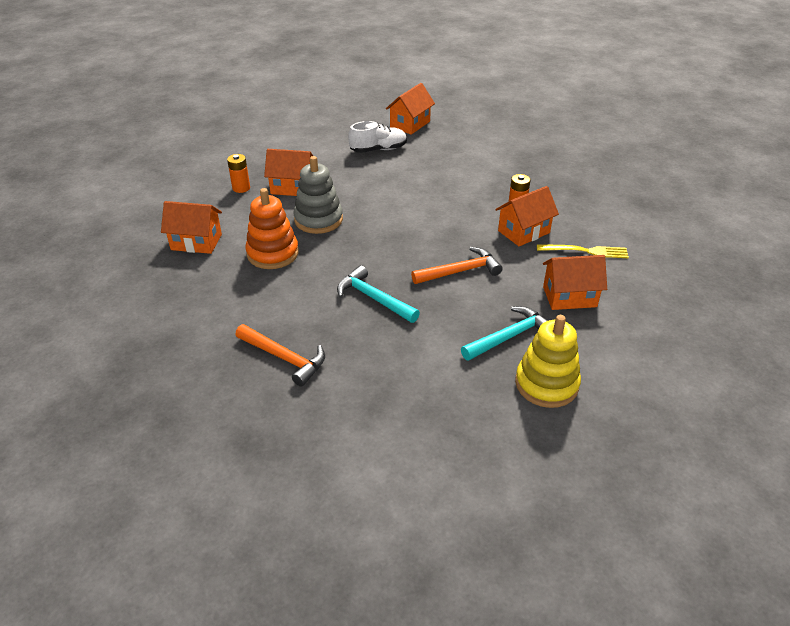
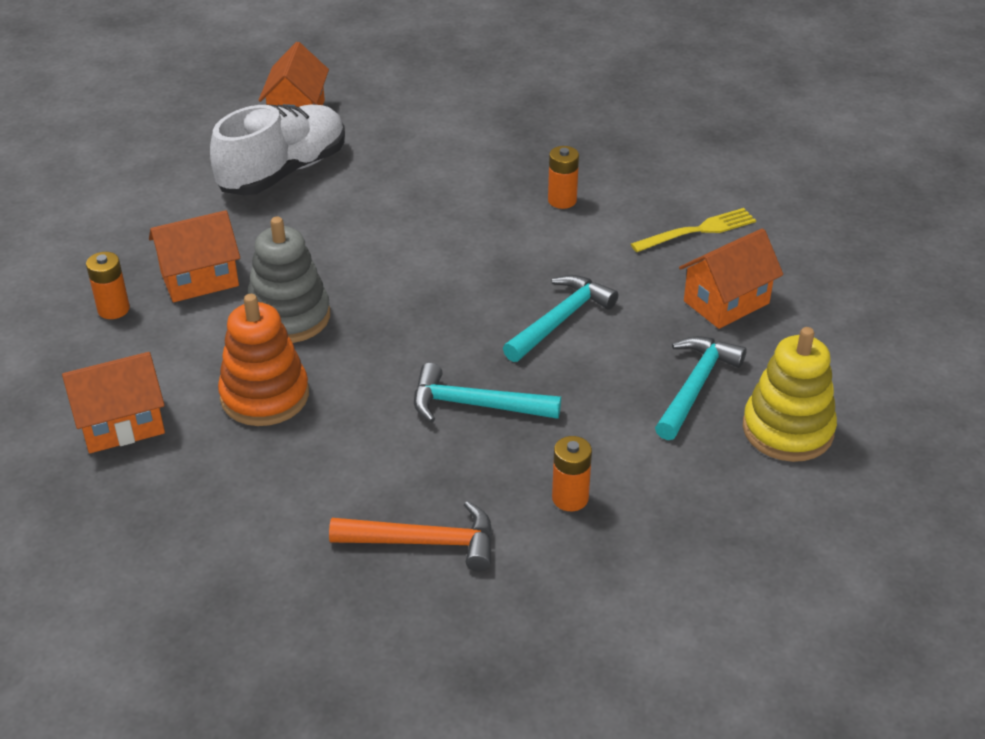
camera: 30 degrees left, 0 degrees up
white shoe [348,121,407,153] -> white shoe [210,104,345,196], size x1.53
orange hammer [411,247,503,284] -> turquoise hammer [503,275,619,362]
orange house [495,186,559,247] -> none
none -> orange battery [552,436,592,511]

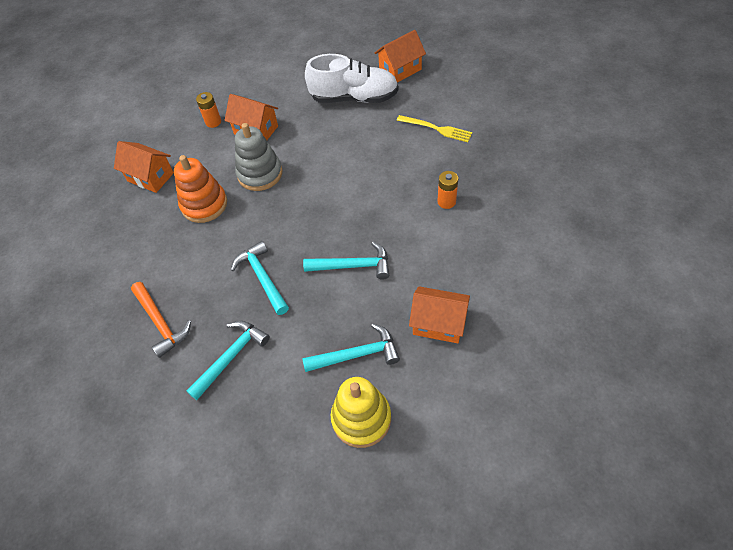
camera: 55 degrees right, 15 degrees up
orange battery [552,436,592,511] -> turquoise hammer [186,321,270,400]
yellow fork [631,208,756,252] -> yellow fork moved to [397,115,472,142]

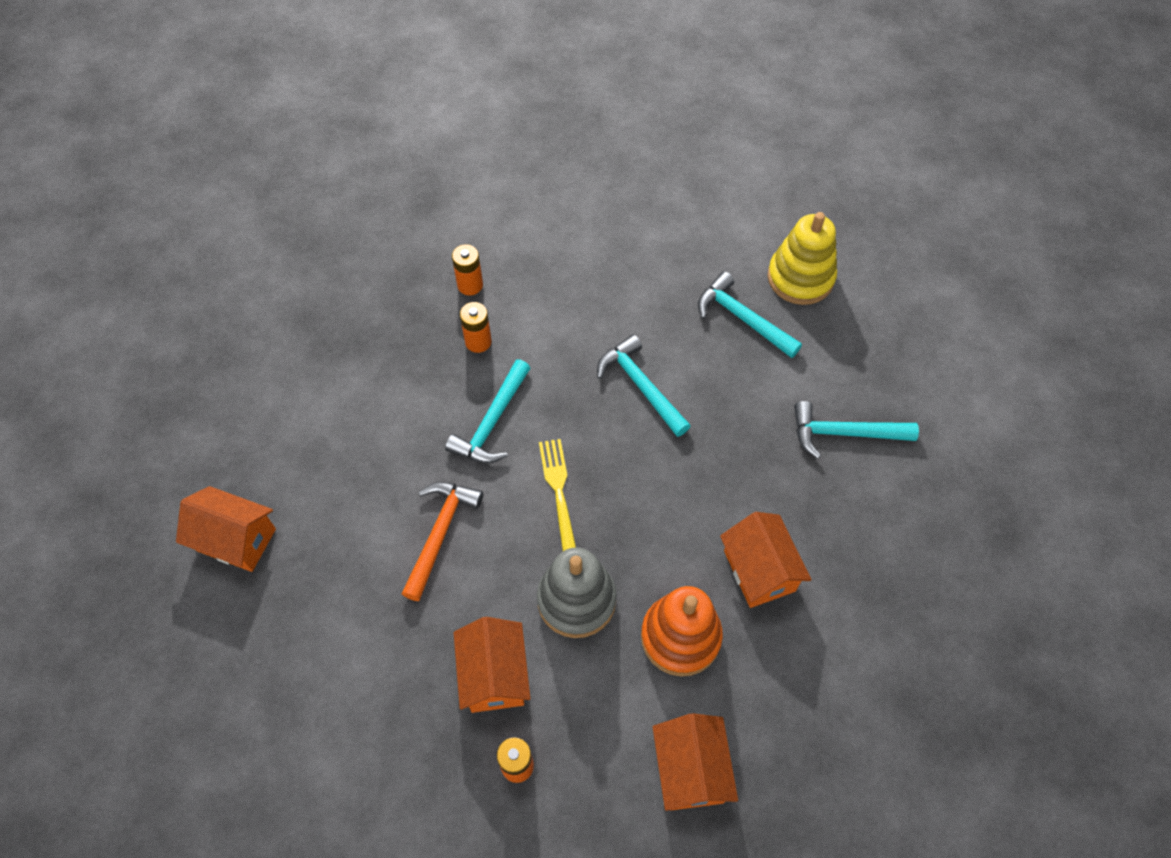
camera: 130 degrees left, 5 degrees up
orange hammer [131,282,191,358] -> orange hammer moved to [401,482,483,601]
turquoise hammer [231,241,289,315] -> turquoise hammer moved to [445,359,531,464]
white shoe [305,54,399,103] -> none
yellow fork [397,115,472,142] -> yellow fork moved to [539,439,576,551]
orange house [409,286,470,343] -> orange house moved to [720,512,811,608]
none -> orange battery [452,244,483,296]

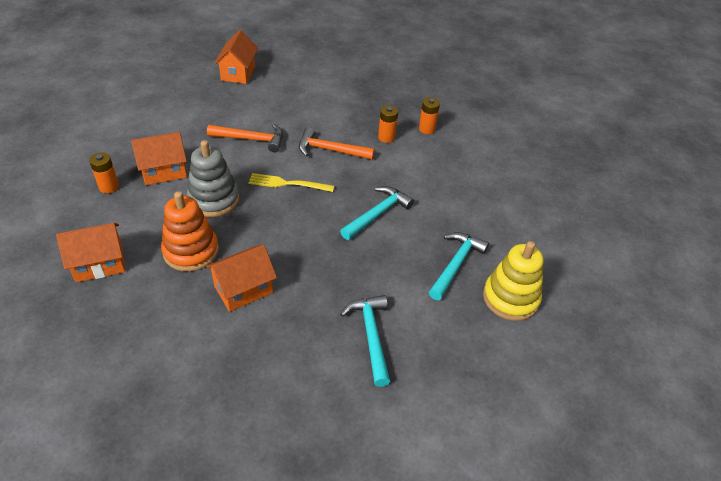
camera: 75 degrees right, 15 degrees down
turquoise hammer [445,359,531,464] -> orange hammer [299,127,375,160]
yellow fork [539,439,576,551] -> yellow fork turned 150 degrees counterclockwise [249,173,334,192]

